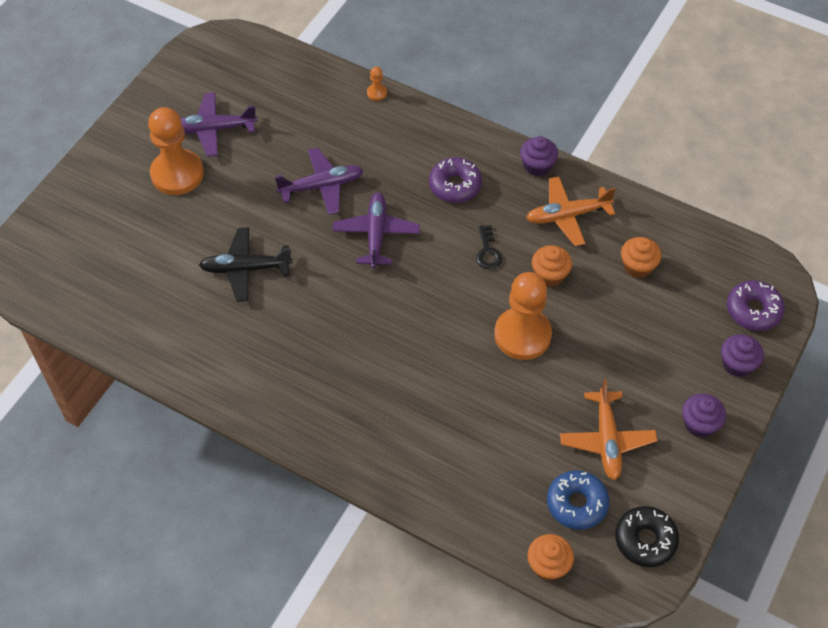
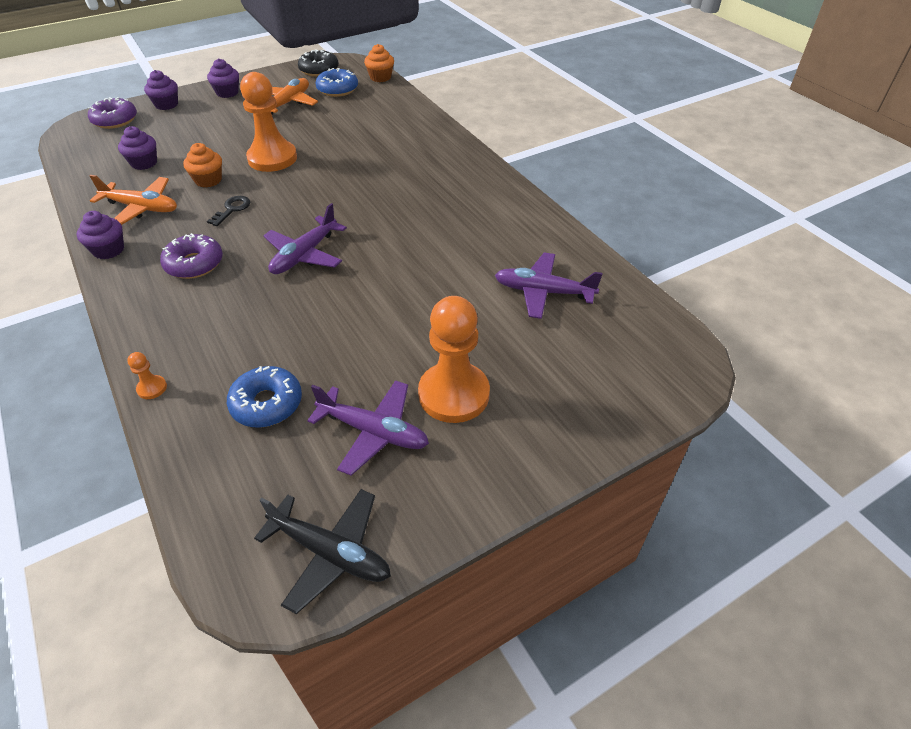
camera: 150 degrees left, 10 degrees down
black plane [199,227,293,302] -> black plane moved to [254,489,391,614]
purple plane [275,147,364,215] -> purple plane moved to [495,252,603,319]
orange cupcake [621,237,661,278] -> purple cupcake [118,126,157,170]
none -> blue donut [227,366,302,427]

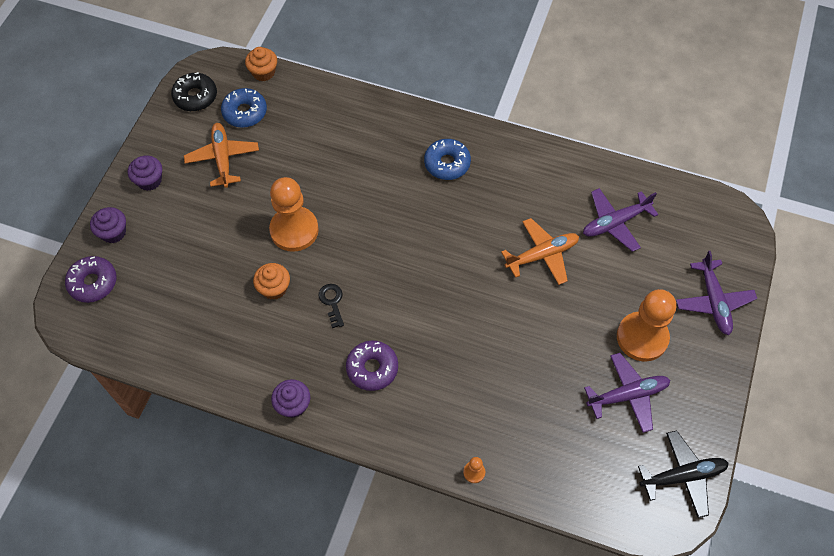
camera: 40 degrees left, 15 degrees up
orange plane [90,175,177,225] -> orange plane moved to [501,218,579,285]
purple cupcake [118,126,157,170] -> none
blue donut [227,366,302,427] -> blue donut moved to [424,139,471,180]
purple plane [263,203,347,274] -> purple plane moved to [676,251,757,335]

